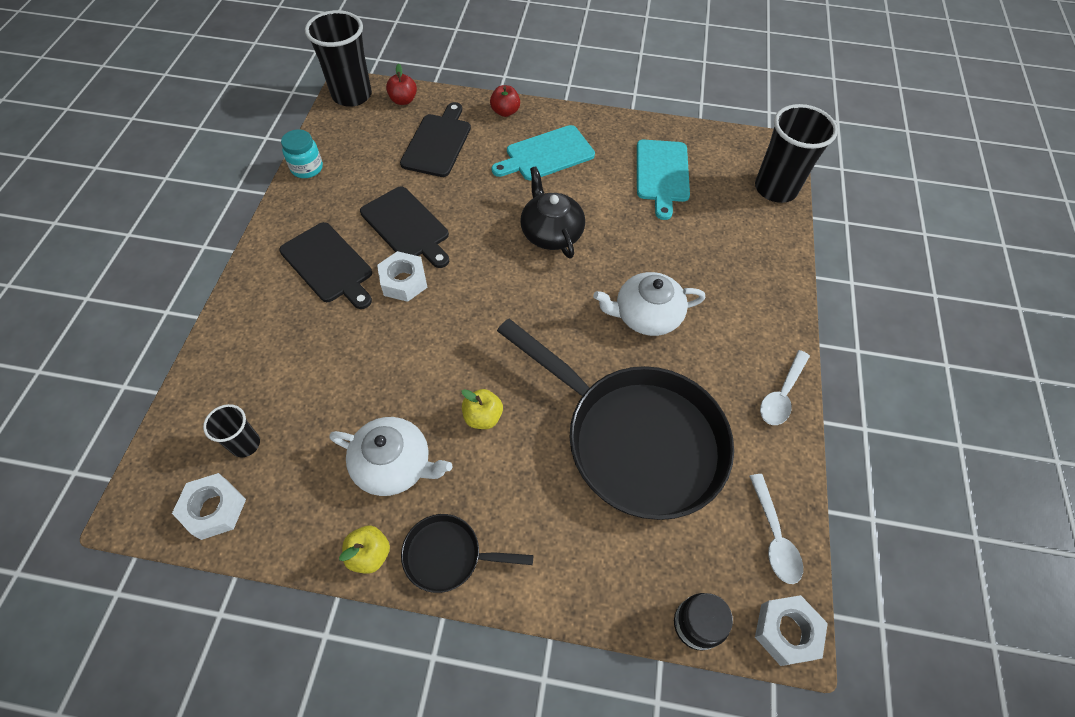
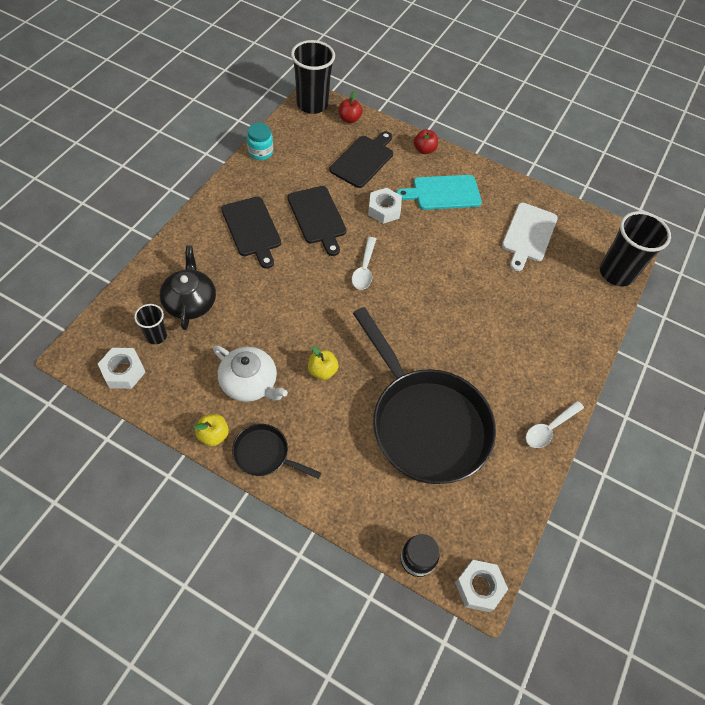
camera: 15 degrees right, 0 degrees up
white nut [377,251,428,302] -> white nut moved to [368,188,402,224]
black teapot [521,166,585,259] -> black teapot moved to [160,246,216,330]
white teapot [593,272,705,336] -> none
turquoise cutting board [637,140,690,220] -> white cutting board [502,203,558,271]
white spoon [749,474,803,584] -> white spoon moved to [352,237,376,290]

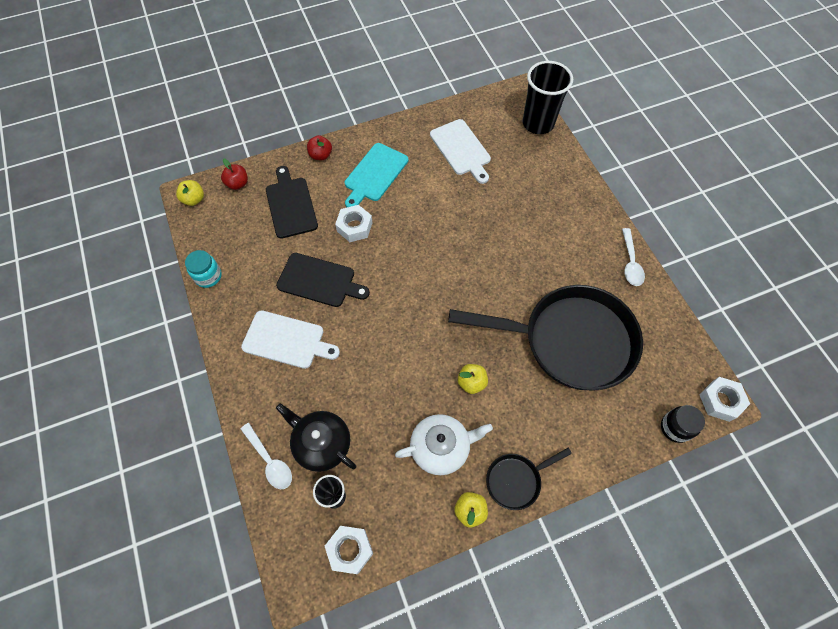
camera: 45 degrees left, 5 degrees up
black cutting board [221,197,281,269] -> white cutting board [241,310,340,369]
black cup [291,40,335,114] -> yellow apple [176,180,204,206]
white spoon [352,237,376,290] -> white spoon moved to [241,423,292,489]

